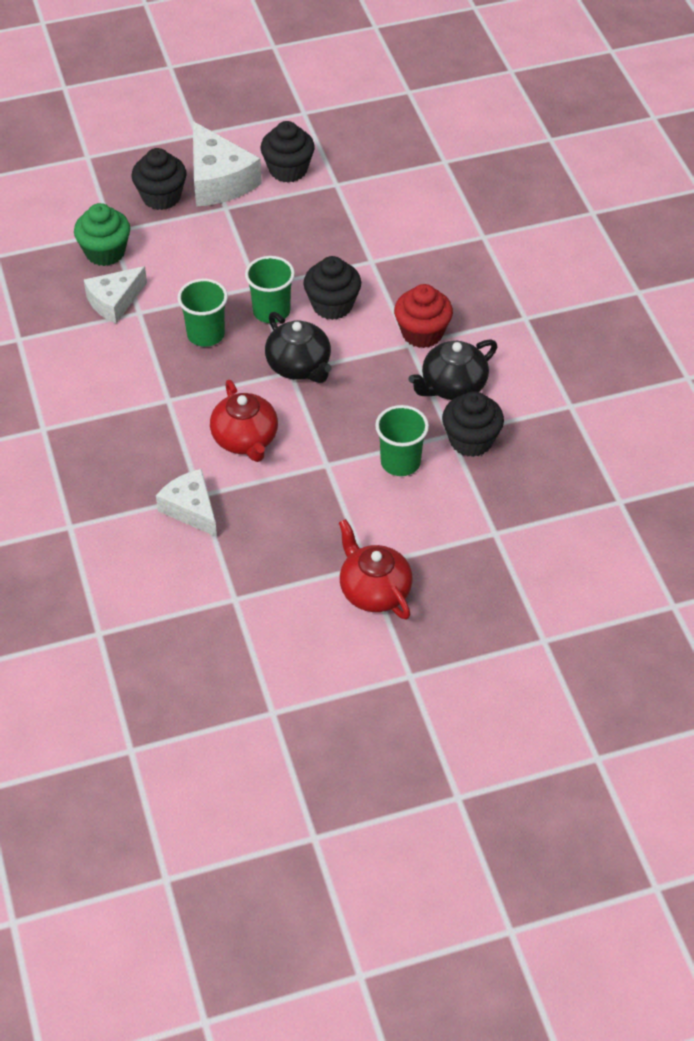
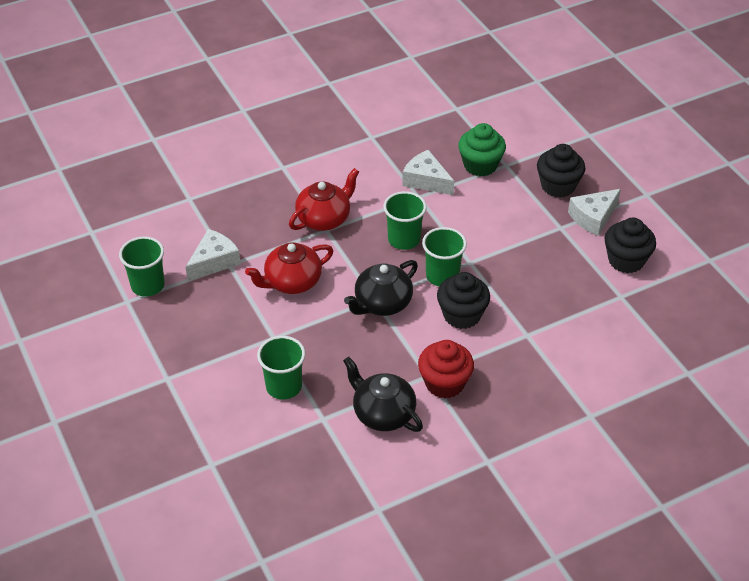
camera: 80 degrees right, 5 degrees down
white cheese [193,121,262,207] -> white cheese [568,189,621,236], size x0.66
red teapot [339,519,413,620] -> red teapot moved to [289,168,359,231]
black cupcake [442,391,504,457] -> none
none -> green cup [119,236,165,297]

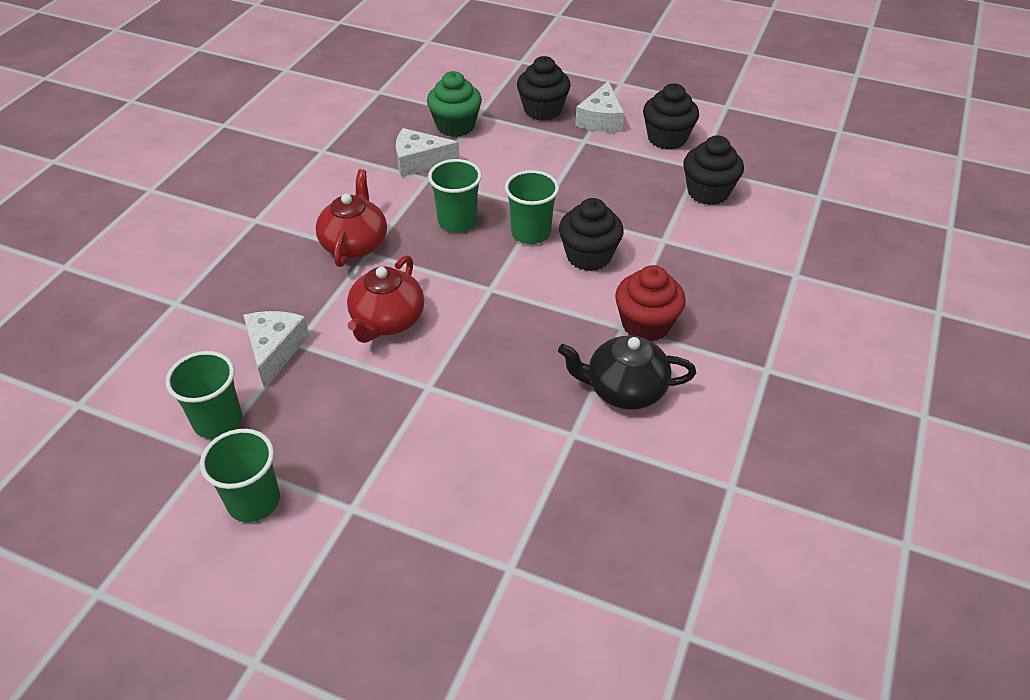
camera: 40 degrees left, 0 degrees up
green cup [257,336,305,400] -> green cup moved to [200,429,280,522]
black teapot [344,260,418,316] -> none
none -> black cupcake [683,135,744,205]

